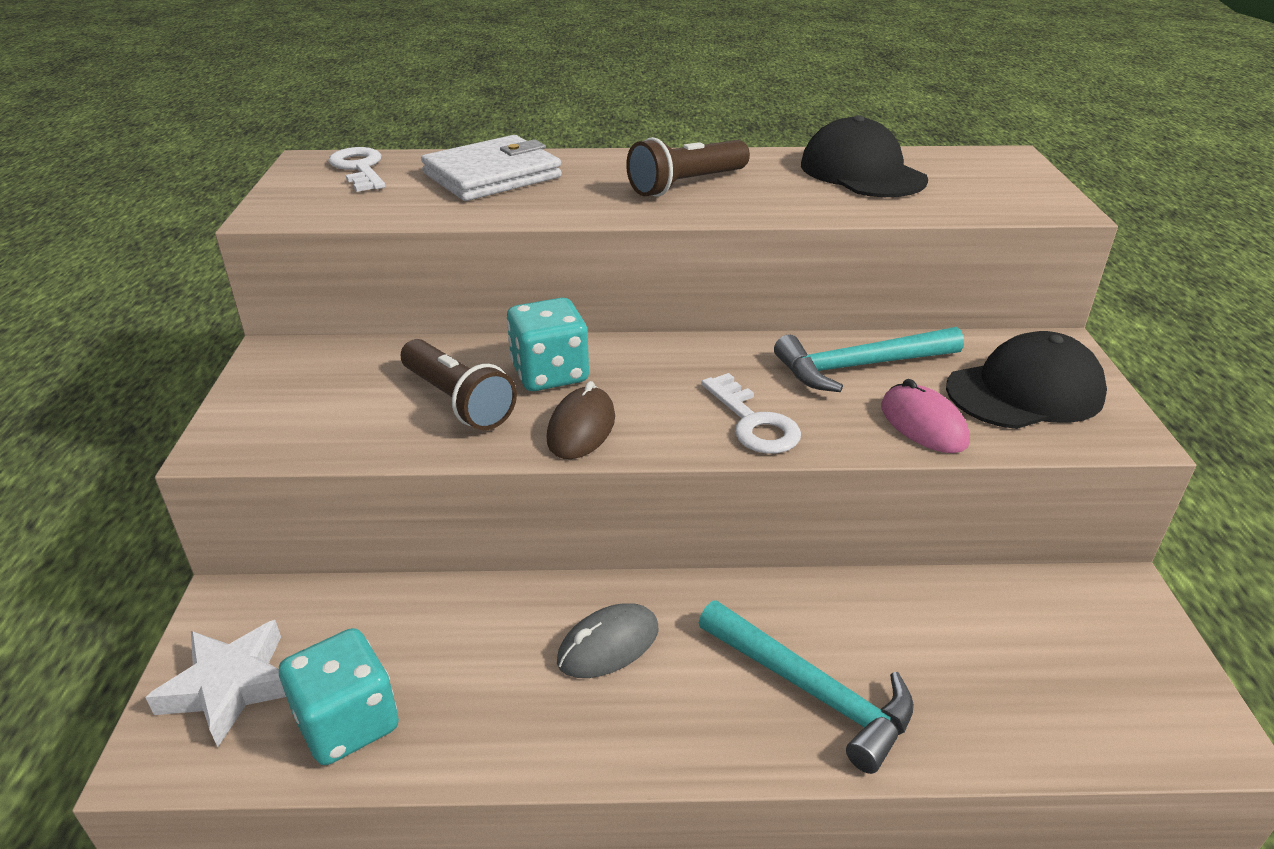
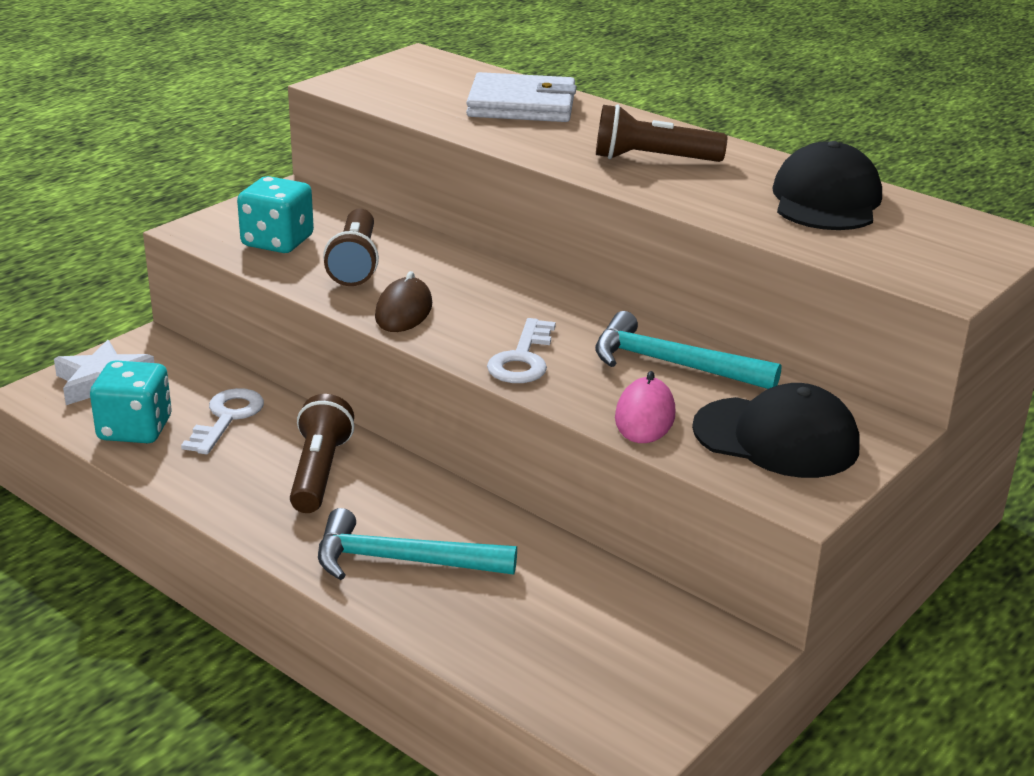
camera: 40 degrees right, 5 degrees down
white key [328,147,385,192] -> white key moved to [181,388,264,454]
turquoise dice [507,298,589,391] -> turquoise dice moved to [237,176,314,253]
brown mouse [547,381,615,459] -> brown mouse turned 45 degrees counterclockwise [375,271,432,332]
grey mouse [557,603,658,678] -> brown flashlight [290,394,354,513]
turquoise hammer [699,600,914,774] -> turquoise hammer turned 105 degrees clockwise [318,508,517,580]

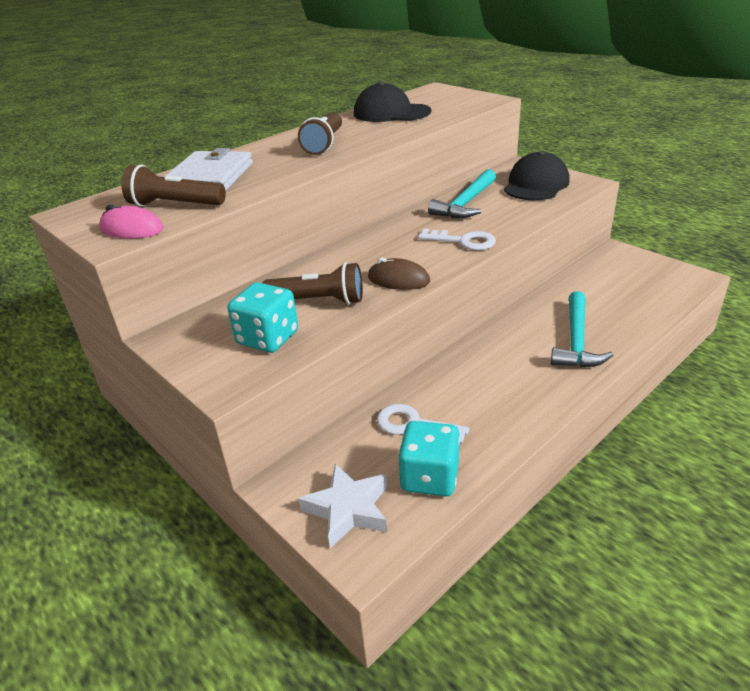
camera: 80 degrees left, 5 degrees up
brown flashlight [290,394,354,513] -> brown flashlight moved to [121,165,226,207]
pink mouse [615,371,675,443] -> pink mouse moved to [99,204,163,239]

